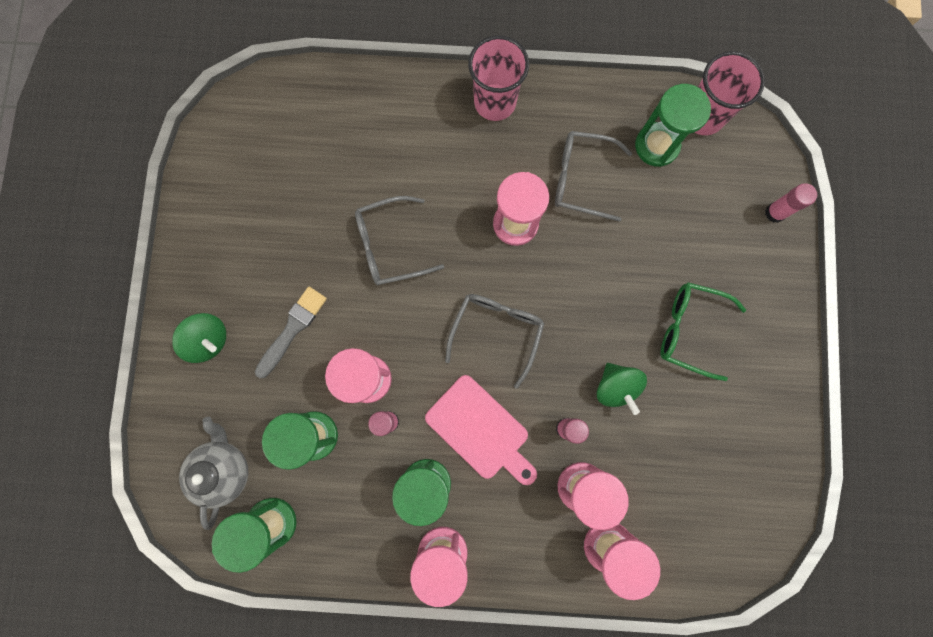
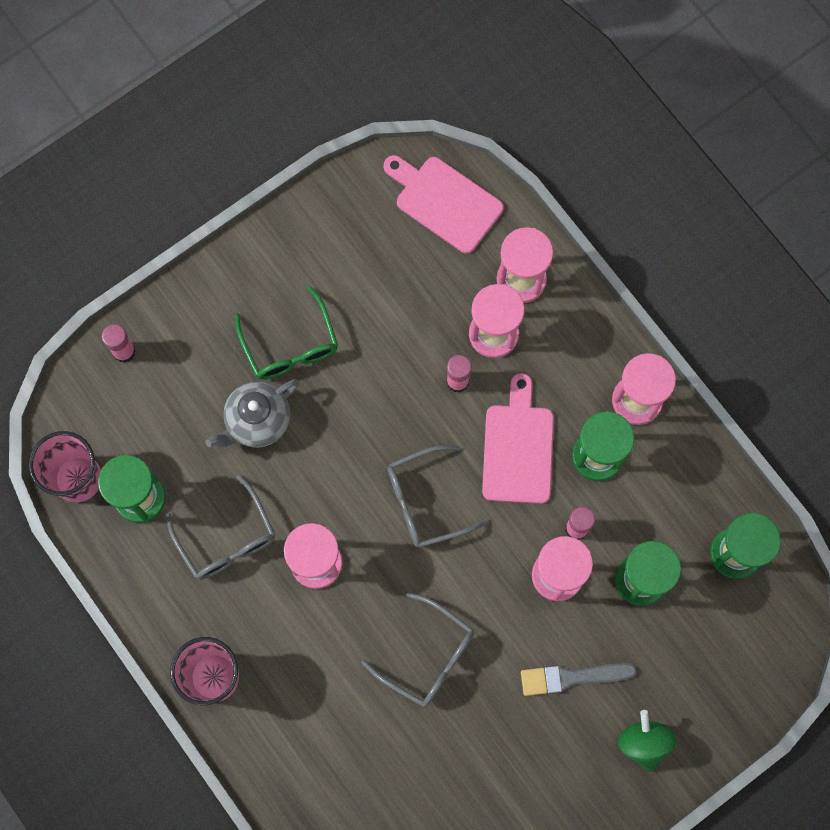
camera: 130 degrees left, 5 degrees down
grey teapot [179,417,248,530] -> grey teapot moved to [206,379,300,448]
green spinning top [597,363,647,415] -> none
none -> pink cutting board [384,155,504,254]

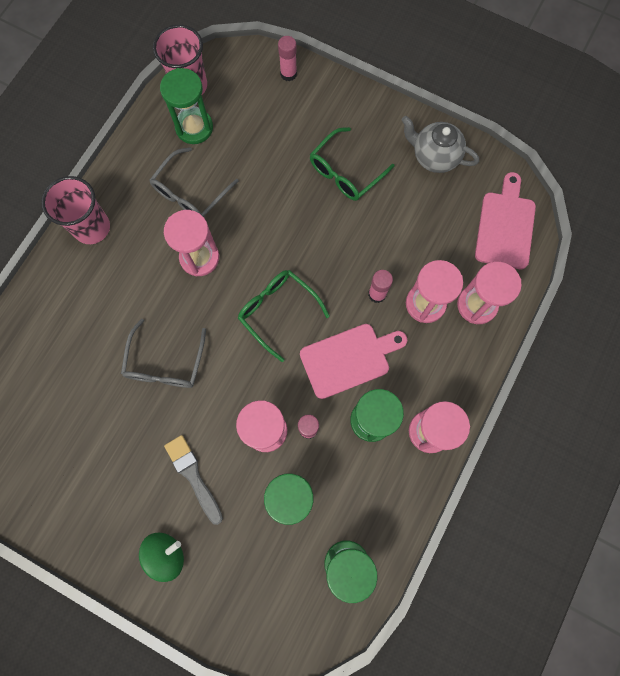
camera: 65 degrees right, 0 degrees up
grey teapot [206,379,300,448] -> grey teapot moved to [402,116,479,173]
grey glasses [387,445,488,548] -> green glasses [238,270,330,362]

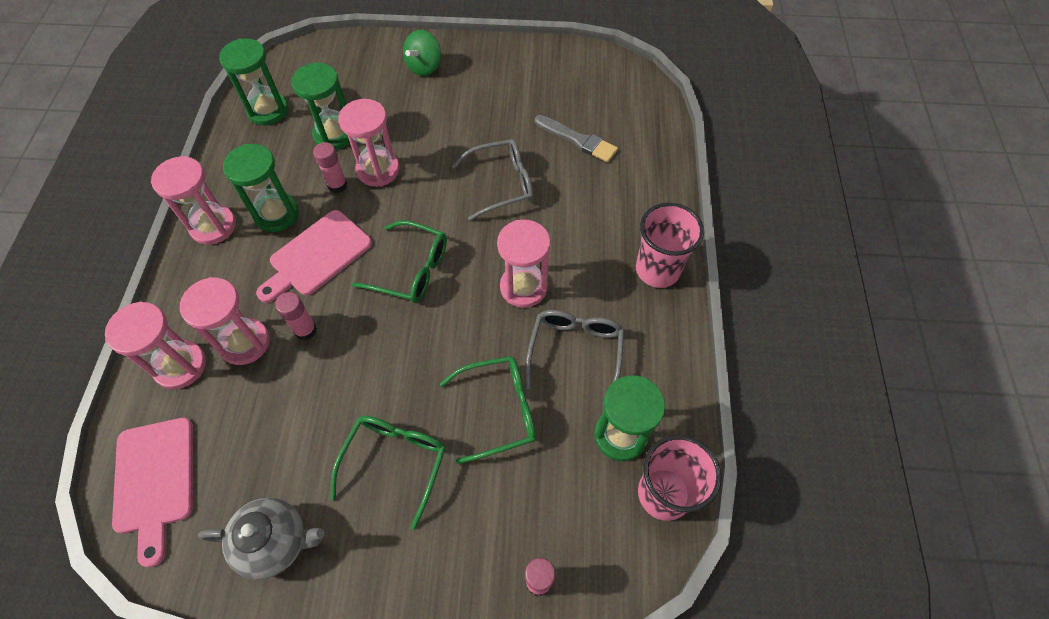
camera: 155 degrees right, 15 degrees down
grey glasses [121,319,206,388] -> grey glasses turned 90 degrees clockwise [452,139,533,221]
grey brush [164,435,223,525] -> grey brush moved to [535,115,618,162]
none -> green glasses [440,356,536,464]

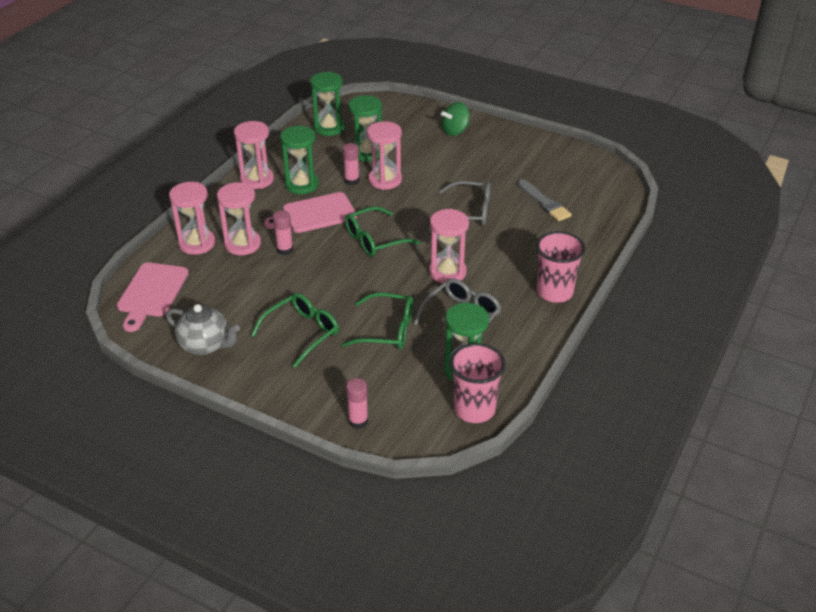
camera: 25 degrees right, 20 degrees down
green glasses [352,220,447,303] -> green glasses turned 105 degrees clockwise [345,206,420,257]

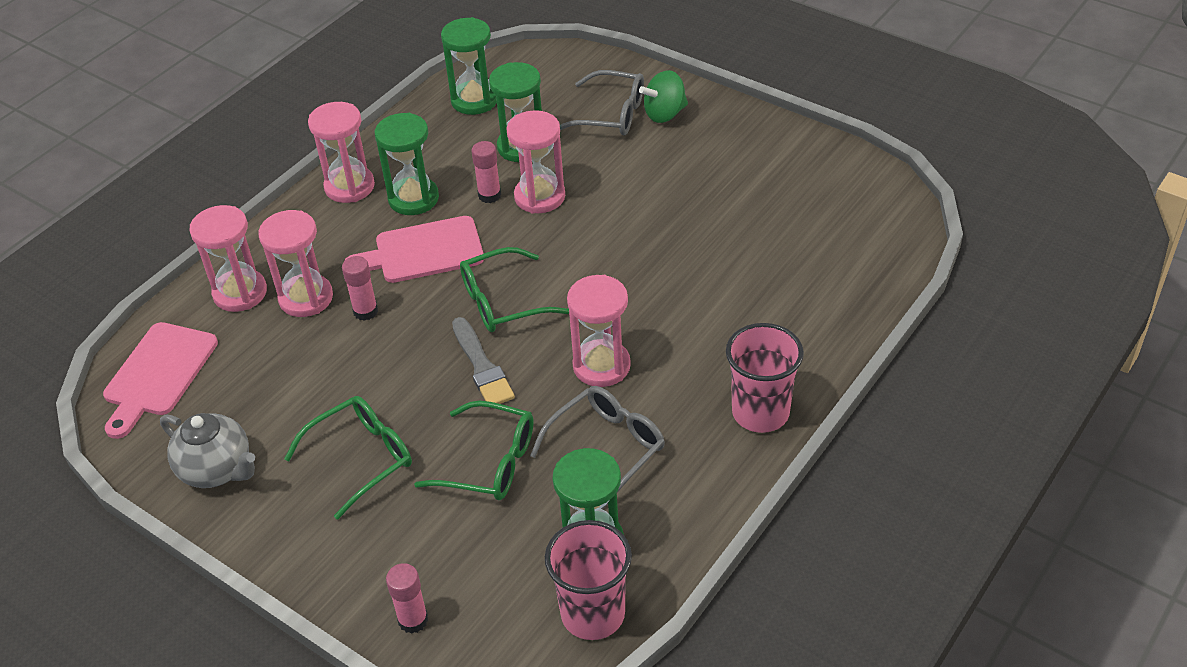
camera: 10 degrees right, 5 degrees up
grey glasses [439,181,490,226] -> grey glasses moved to [560,70,644,135]
grey brush [518,179,572,221] -> grey brush moved to [452,317,515,404]

